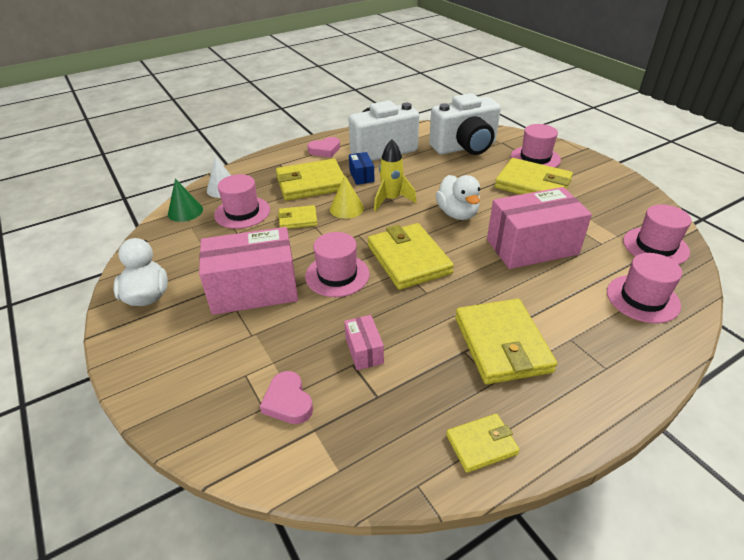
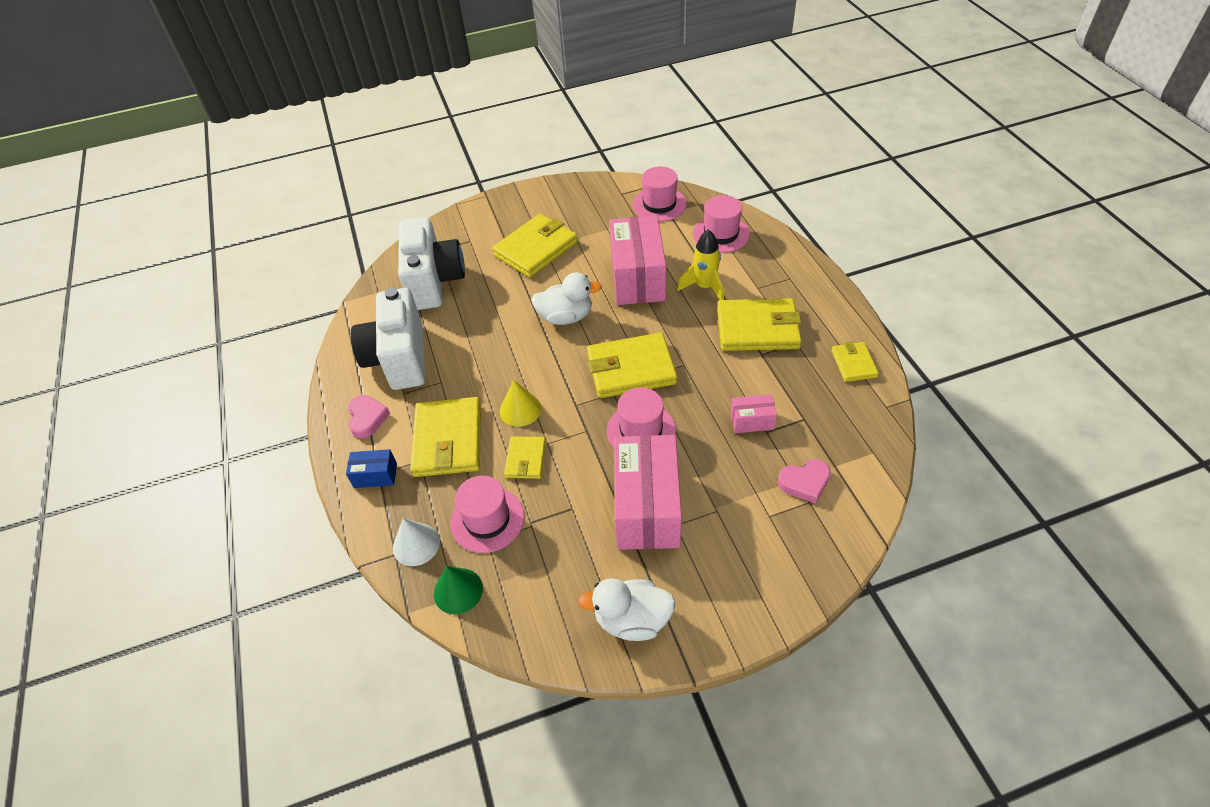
camera: 75 degrees left, 10 degrees up
blue box [349,152,374,185] -> blue box moved to [346,449,397,488]
yellow rocket [374,140,416,211] -> yellow rocket moved to [677,229,724,300]
pink hat [511,124,561,168] -> none

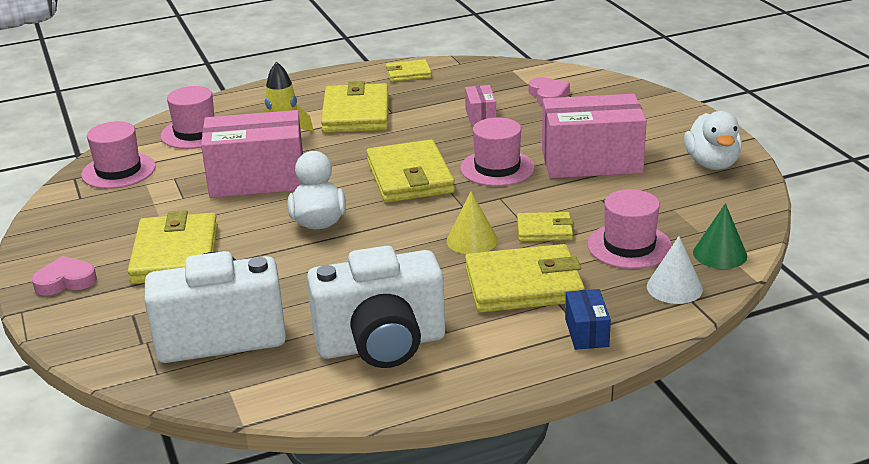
camera: 95 degrees left, 20 degrees down
pink heart [348,395,390,438] -> pink heart moved to [32,256,97,296]
yellow wallet [492,214,578,278] -> yellow wallet turned 45 degrees clockwise [128,210,218,284]

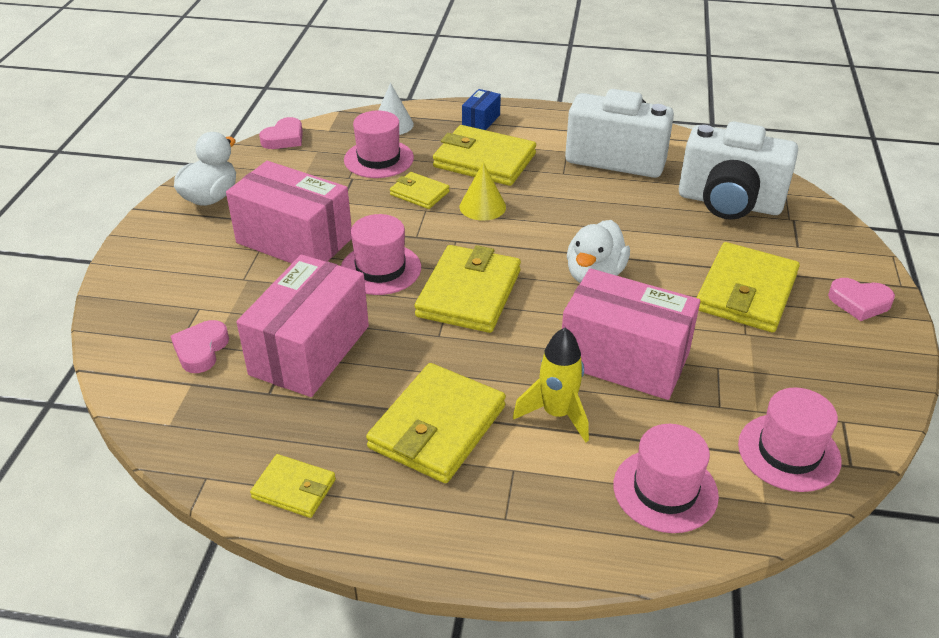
camera: 150 degrees left, 10 degrees up
pink box [465,85,496,126] -> pink box [237,255,369,397], size x2.19
green cone [693,203,747,269] -> none
none -> pink heart [259,117,303,149]

